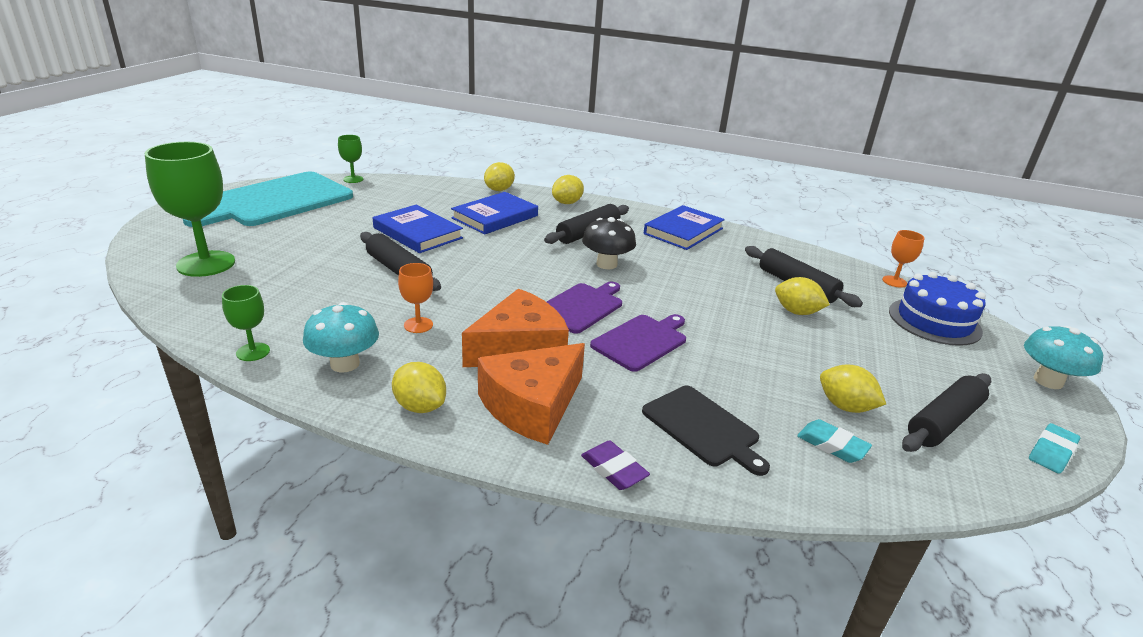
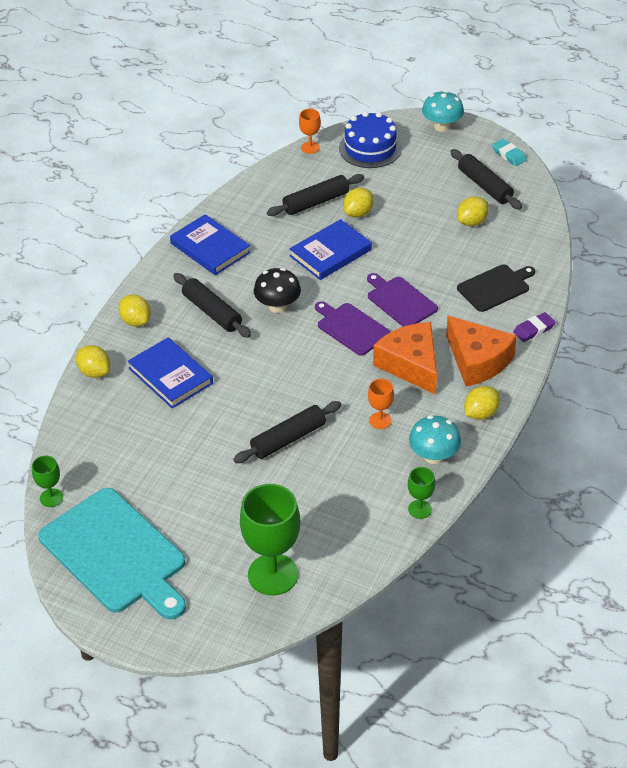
camera: 80 degrees left, 15 degrees up
blue book [373,205,463,253] -> blue book moved to [289,219,372,280]
turquoise eraser [797,419,872,463] -> none

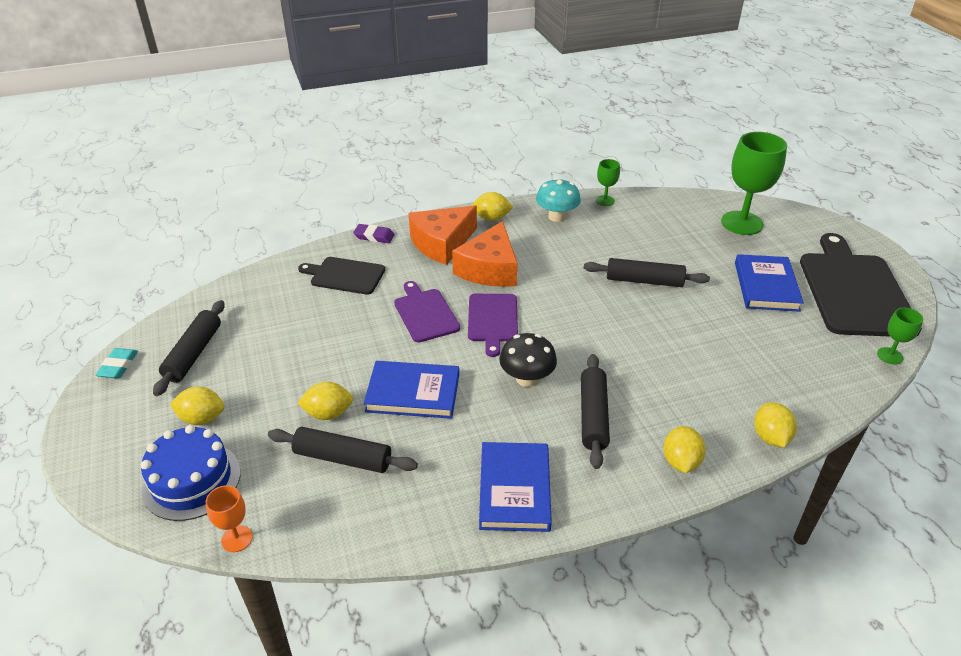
camera: 135 degrees left, 5 degrees down
turquoise cutting board [38,488,186,620] -> black cutting board [800,233,922,336]
blue book [127,337,213,409] -> blue book moved to [735,254,804,312]
purple cutting board [367,273,438,327] -> purple cutting board turned 150 degrees clockwise [394,281,460,343]
orange goblet [368,379,394,429] -> none
turquoise mushroom [422,90,464,132] -> none
orange cheese [446,316,517,387] -> orange cheese turned 135 degrees counterclockwise [409,206,477,265]
yellow lemon [457,196,489,226] -> yellow lemon moved to [170,386,225,425]

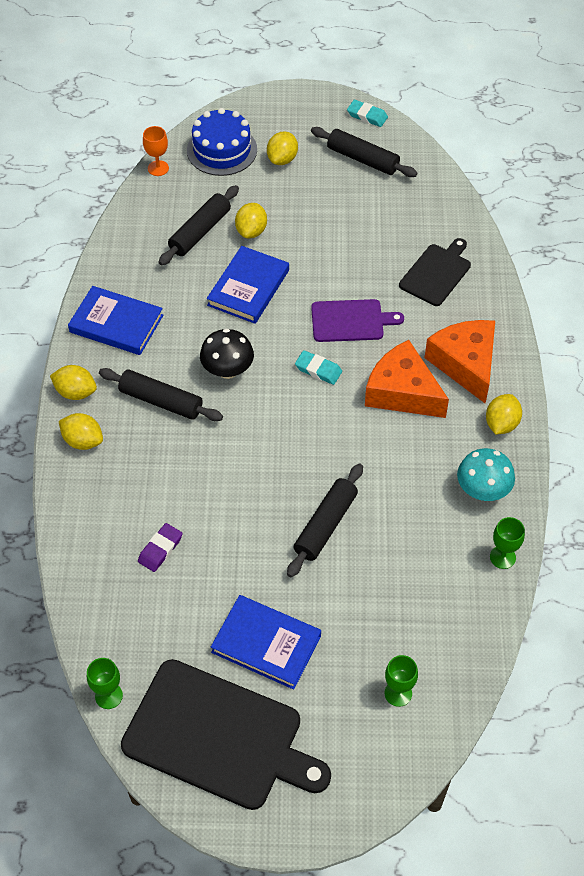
camera: 110 degrees right, 15 degrees up
purple eraser [353,224,395,243] -> purple eraser moved to [138,523,183,572]
purple cutting board [468,294,518,357] -> turquoise eraser [295,350,342,385]
green goblet [721,132,787,235] -> green goblet [385,655,418,707], size x0.48
yellow lemon [754,402,797,447] -> yellow lemon moved to [50,365,97,400]

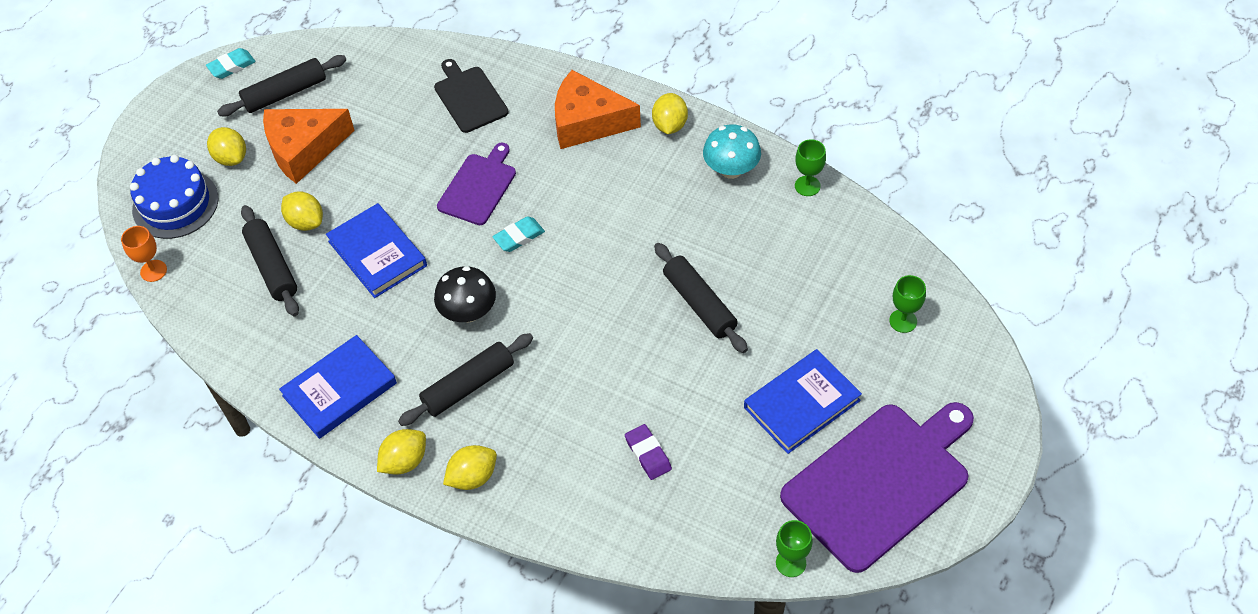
camera: 60 degrees left, 0 degrees up
black cutting board [121,659,331,810] -> purple cutting board [780,402,974,573]
orange cheese [365,340,449,418] -> orange cheese moved to [263,109,355,184]
yellow lemon [486,394,522,434] -> yellow lemon turned 45 degrees clockwise [652,93,688,134]

